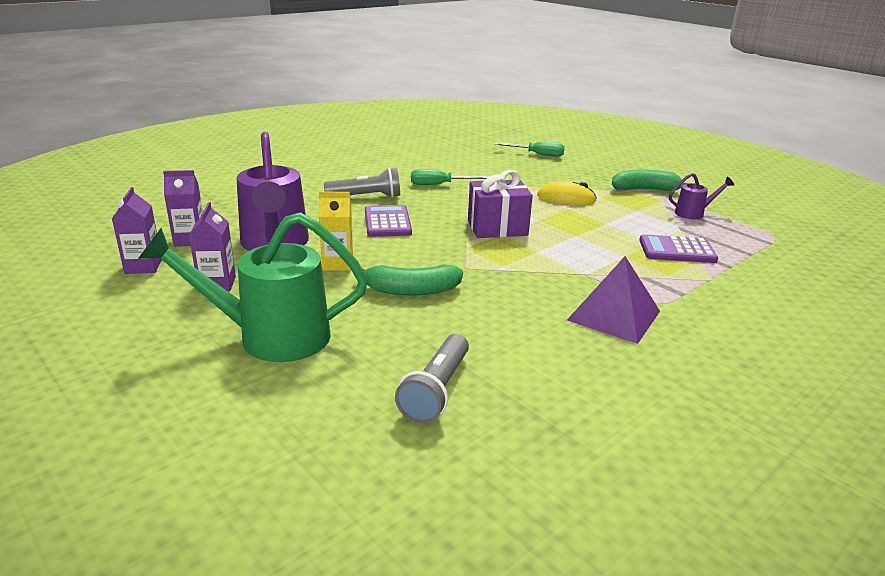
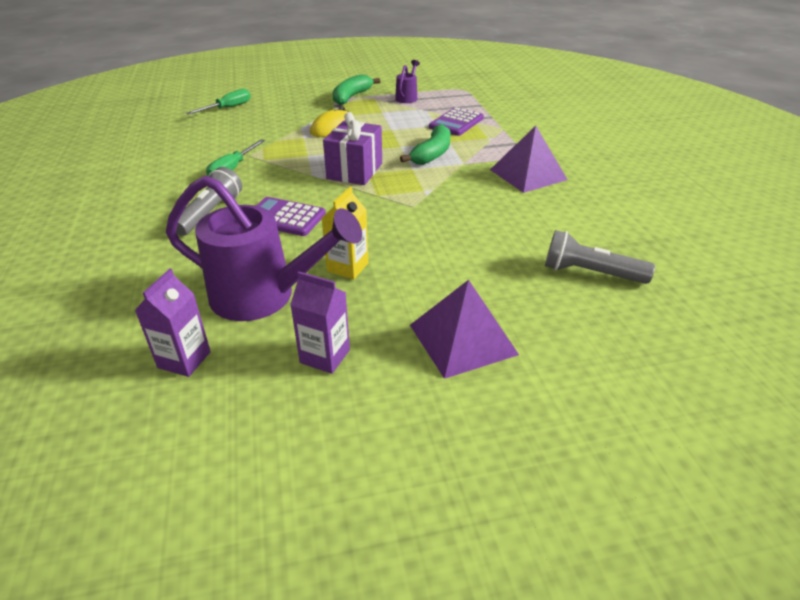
camera: 60 degrees left, 10 degrees up
purple carton [112,187,162,274] -> none
green watering can [138,212,368,362] -> purple pyramid [410,280,519,379]
green banana [362,264,463,295] -> green banana moved to [400,124,451,165]
grey flashlight [395,334,469,423] -> grey flashlight turned 150 degrees clockwise [545,230,655,284]

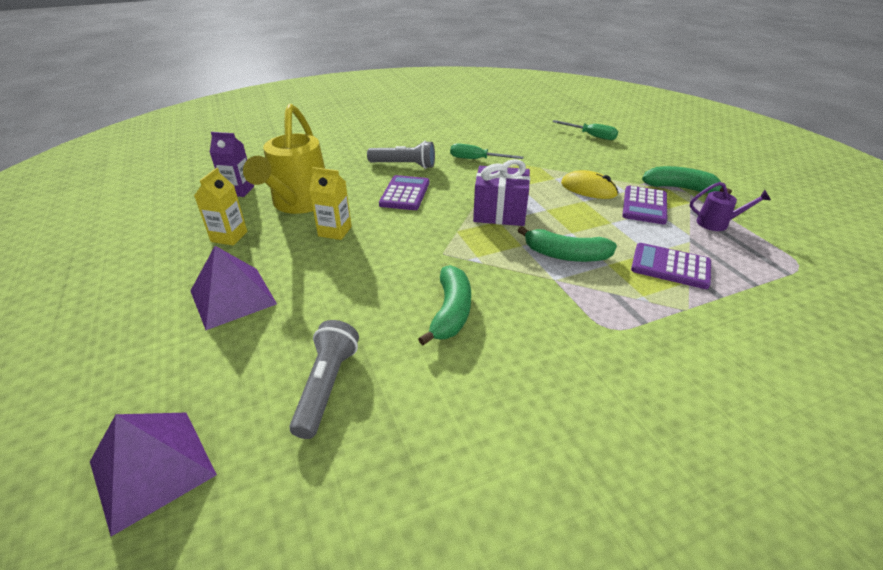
camera: 80 degrees right, 0 degrees up
purple watering can [166,175,362,321] -> yellow watering can [243,104,325,214]
purple carton [290,272,350,374] -> yellow carton [194,168,247,246]
purple pyramid [490,126,568,193] -> purple pyramid moved to [90,413,217,537]
none -> green banana [418,265,471,345]
none -> purple calculator [622,186,667,224]

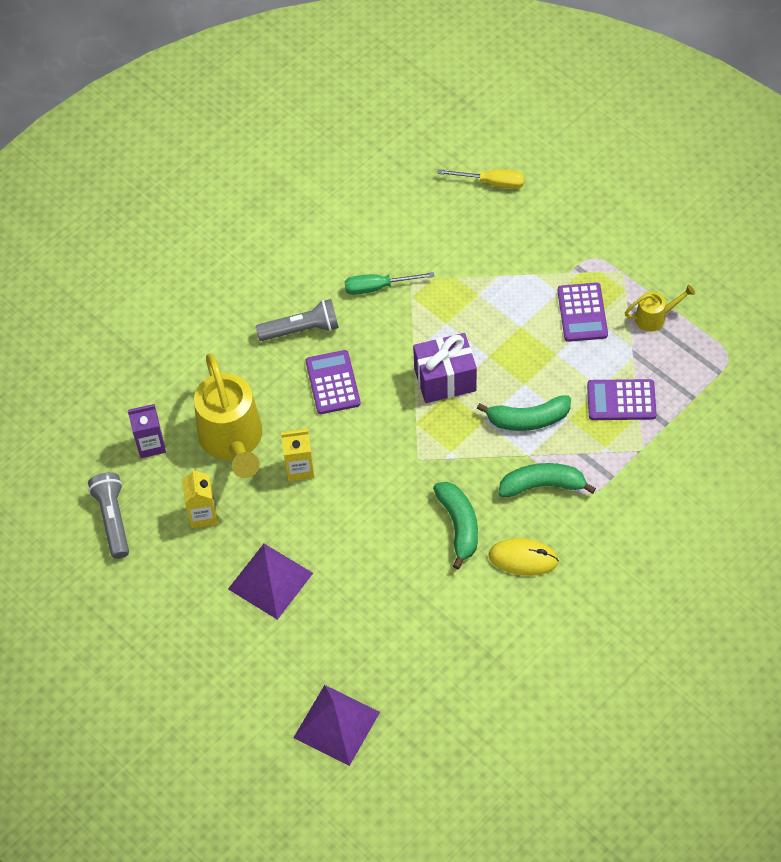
camera: 20 degrees left, 20 degrees up
grey flashlight [289,320,359,439] -> grey flashlight moved to [88,472,129,559]
green screwdriver [552,120,618,140] -> yellow screwdriver [437,169,524,189]
yellow mouse [561,170,618,199] -> yellow mouse moved to [489,538,559,576]
green banana [642,166,732,194] -> green banana moved to [498,463,596,497]
purple watering can [690,182,771,231] -> yellow watering can [625,285,695,332]

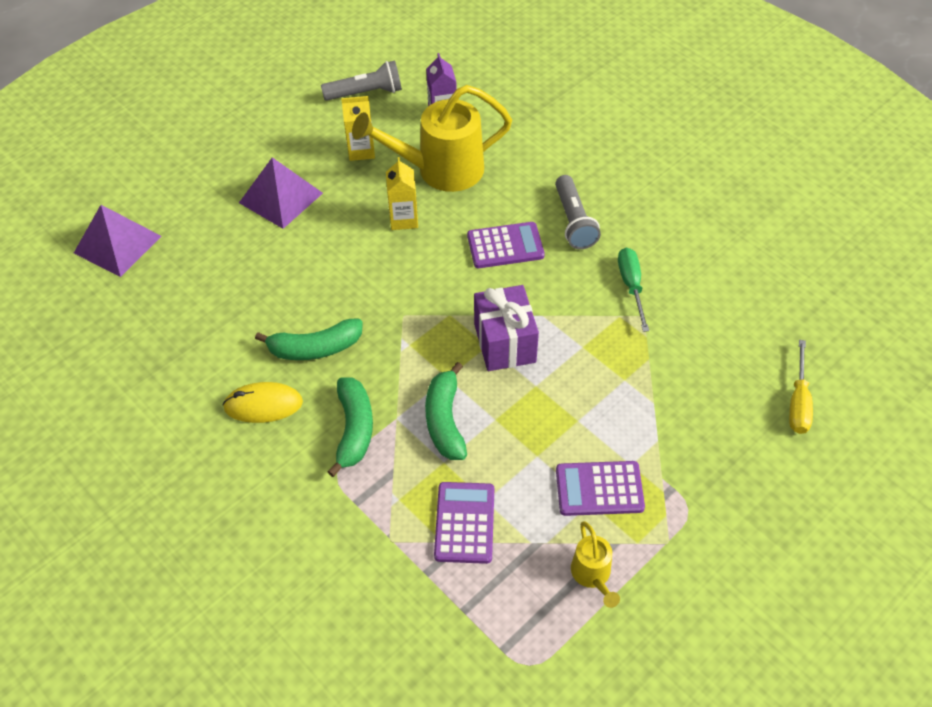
camera: 90 degrees right, 5 degrees down
yellow mouse [489,538,559,576] -> yellow mouse turned 75 degrees clockwise [223,382,303,423]

